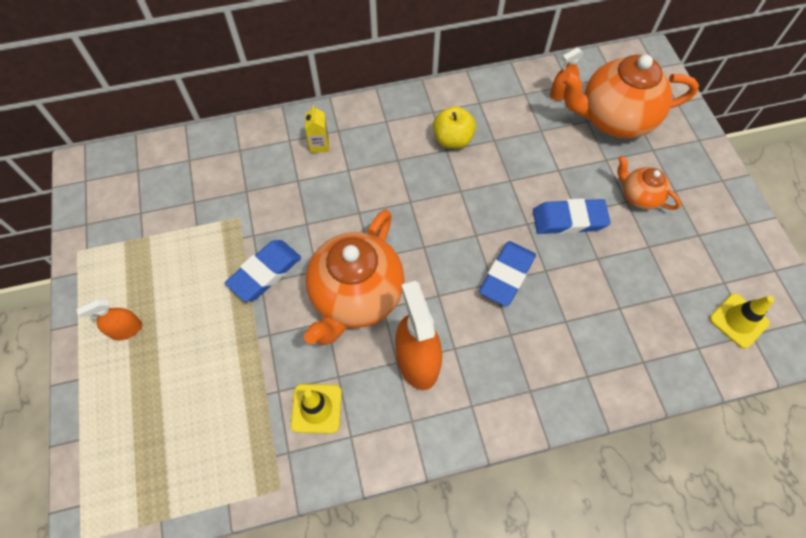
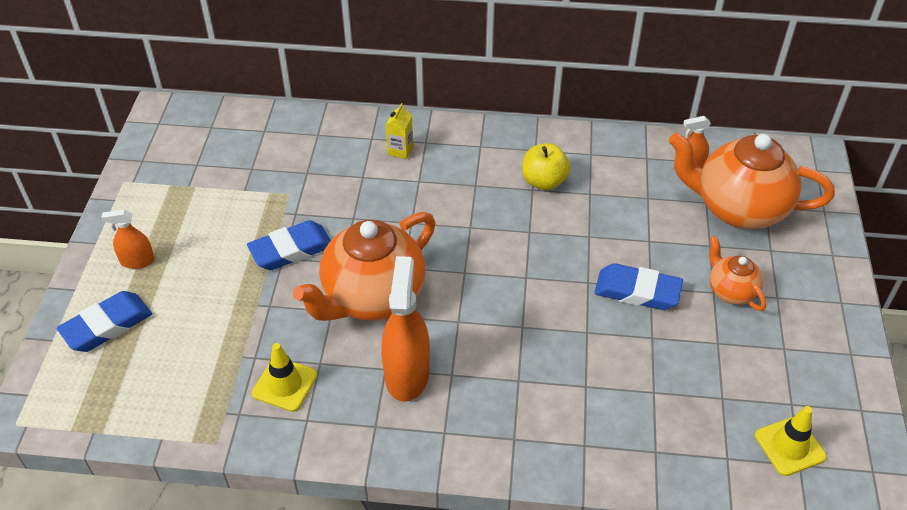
camera: 20 degrees right, 15 degrees down
blue eraser [479,241,536,307] -> blue eraser moved to [57,291,152,352]

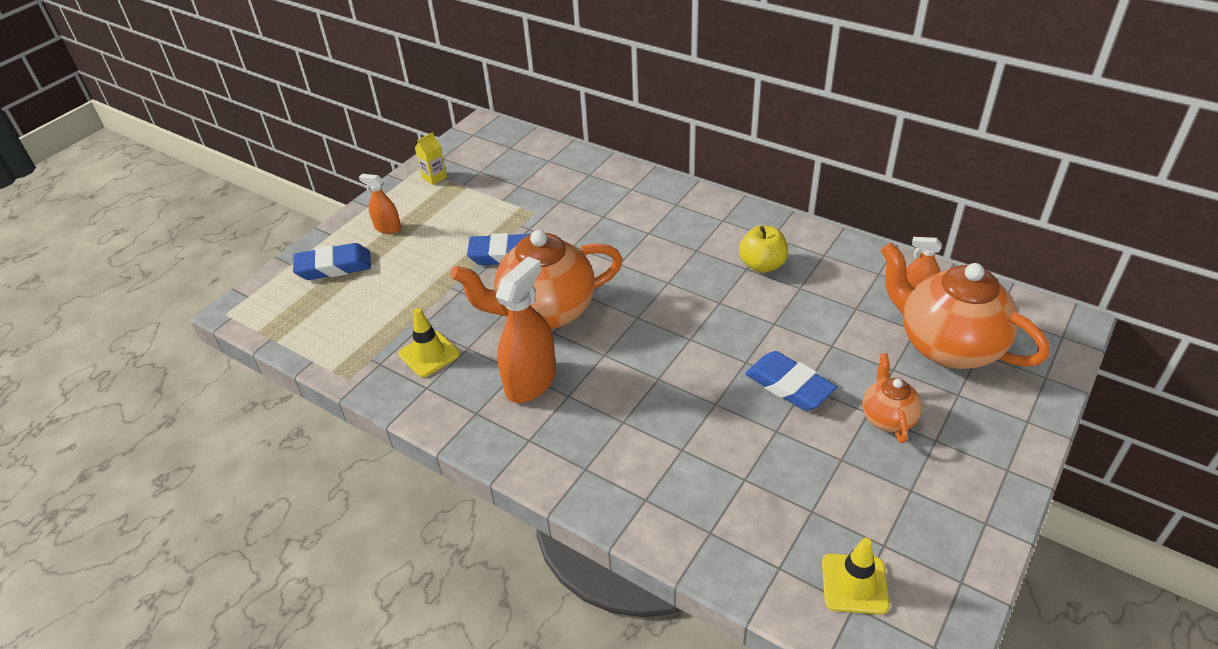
camera: 30 degrees right, 5 degrees down
yellow carton [386,103,413,159] -> yellow carton moved to [415,132,447,185]

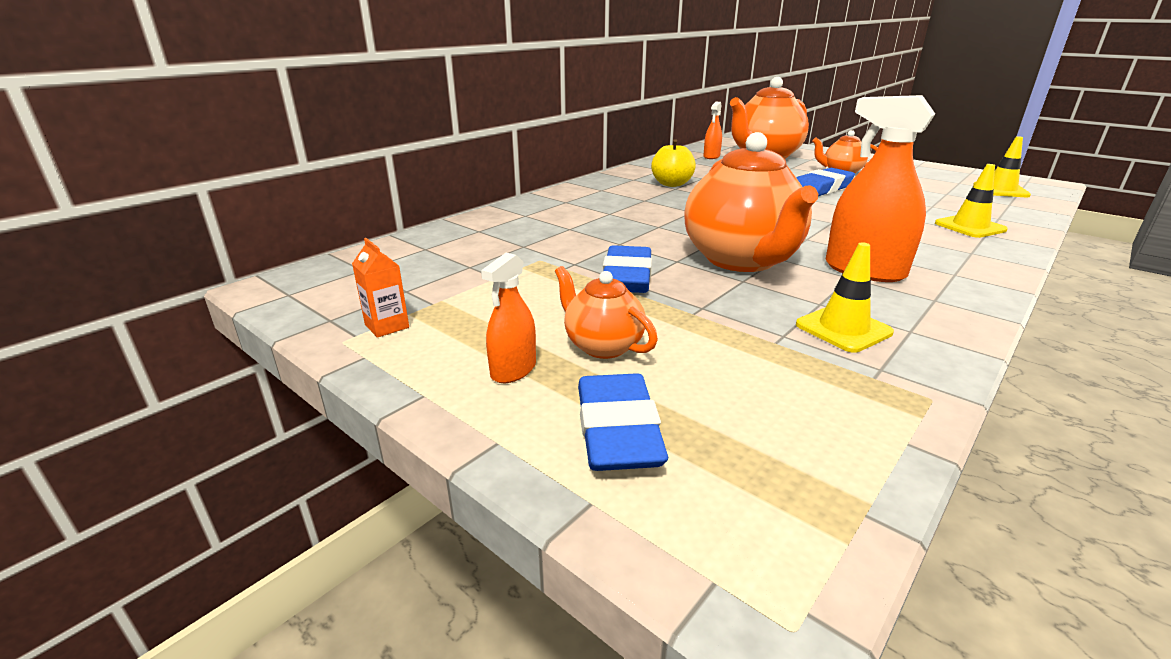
camera: 85 degrees left, 15 degrees down
yellow carton [415,132,447,185] -> orange carton [352,238,409,338]
none -> orange teapot [555,266,658,359]
none -> yellow traffic cone [935,164,1008,238]

